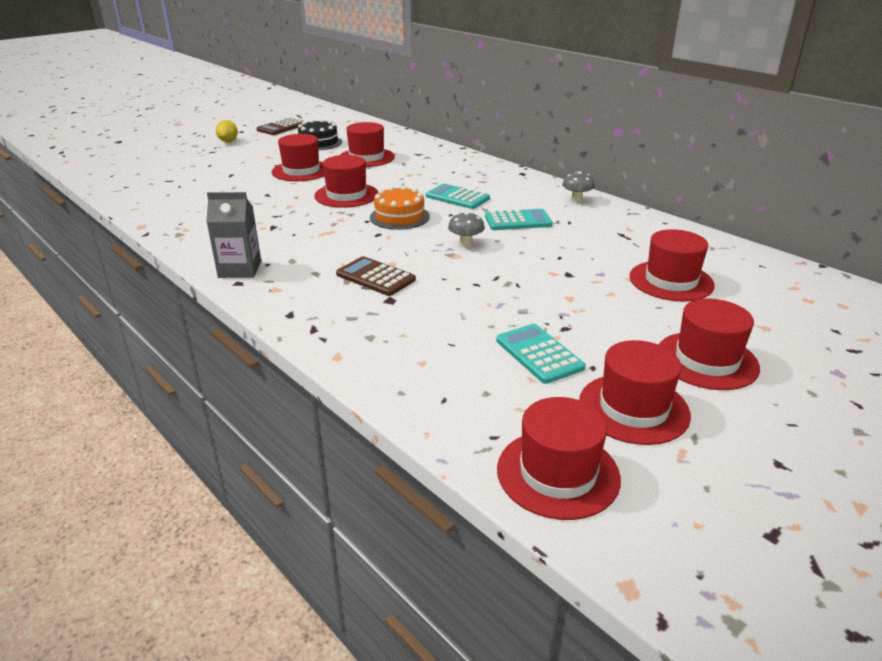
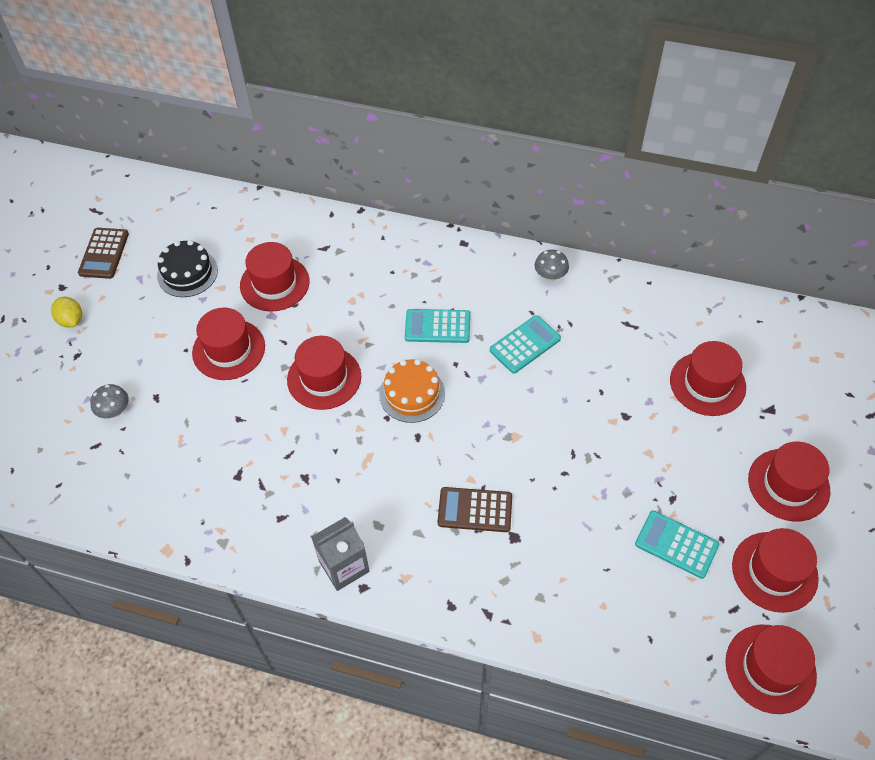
camera: 30 degrees left, 25 degrees up
grey mushroom [448,212,485,247] -> grey mushroom moved to [90,384,129,418]

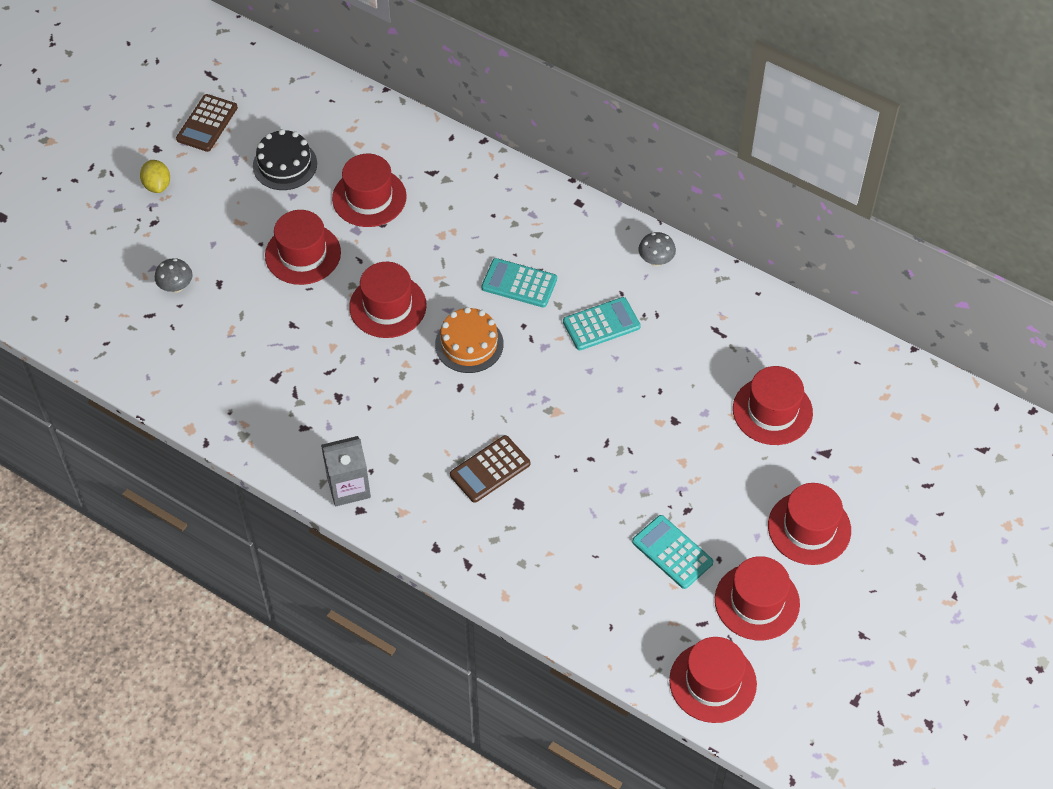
camera: 15 degrees right, 0 degrees up
brown calculator [437,487,512,532] -> brown calculator turned 60 degrees counterclockwise [450,435,530,503]

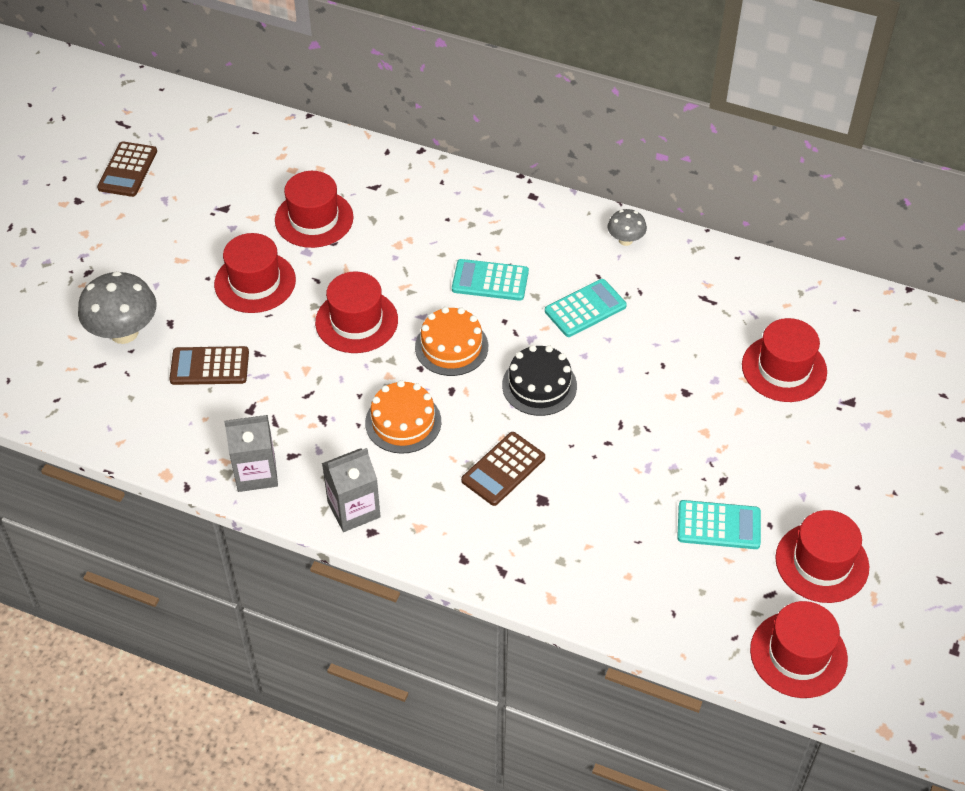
camera: 10 degrees left, 5 degrees down
yellow lemon [140,160,170,193] -> none
grey mushroom [155,258,193,293] -> grey mushroom [78,271,156,344], size x1.88
black cake [253,129,317,190] -> black cake moved to [502,345,577,416]
turquoise calculator [632,515,713,589] -> turquoise calculator turned 150 degrees clockwise [677,500,761,549]
red hat [768,483,851,565] -> none
none -> brown calculator [169,346,249,385]
none -> grey carton [224,415,278,492]
none -> orange cake [365,380,441,454]

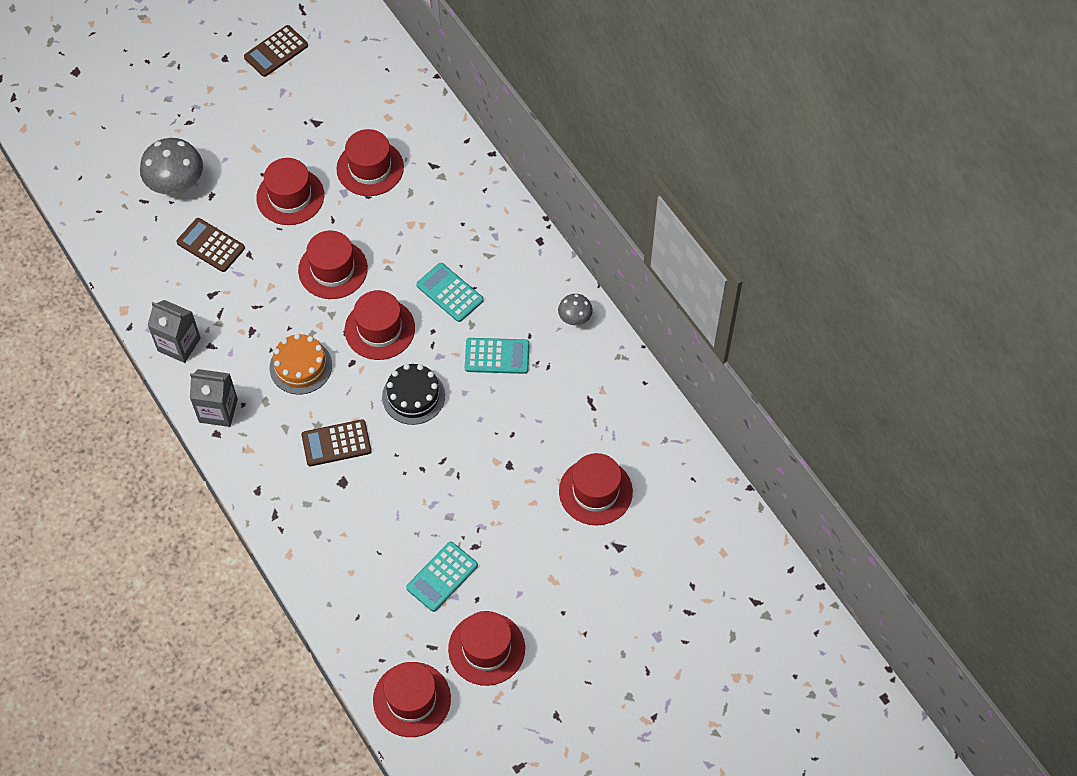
camera: 35 degrees right, 10 degrees up
orange cake [415,307,488,376] -> red hat [345,290,415,360]
turquoise calculator [677,500,761,549] -> turquoise calculator turned 90 degrees clockwise [406,541,478,612]

